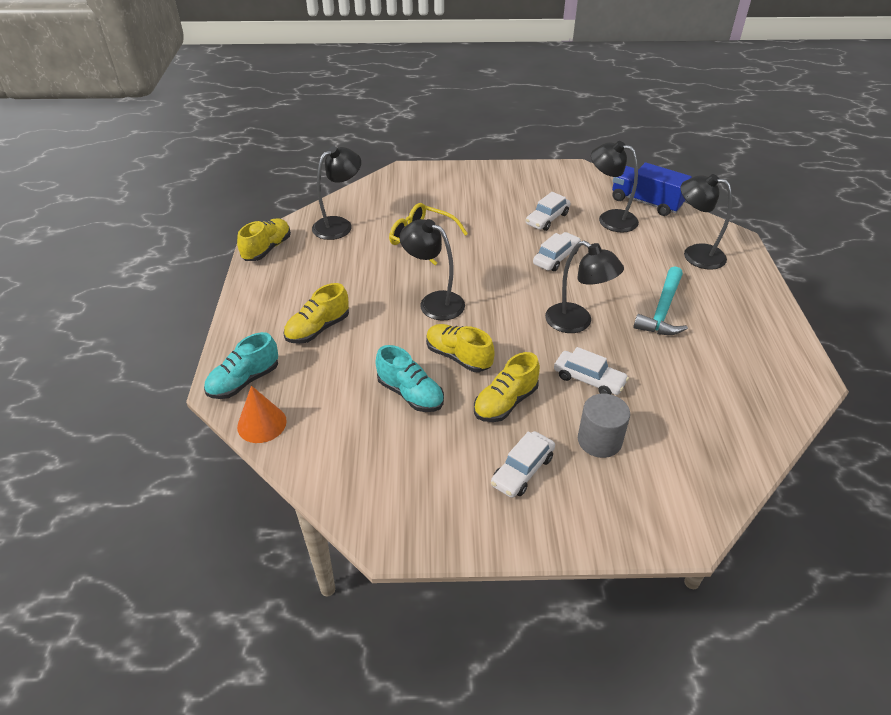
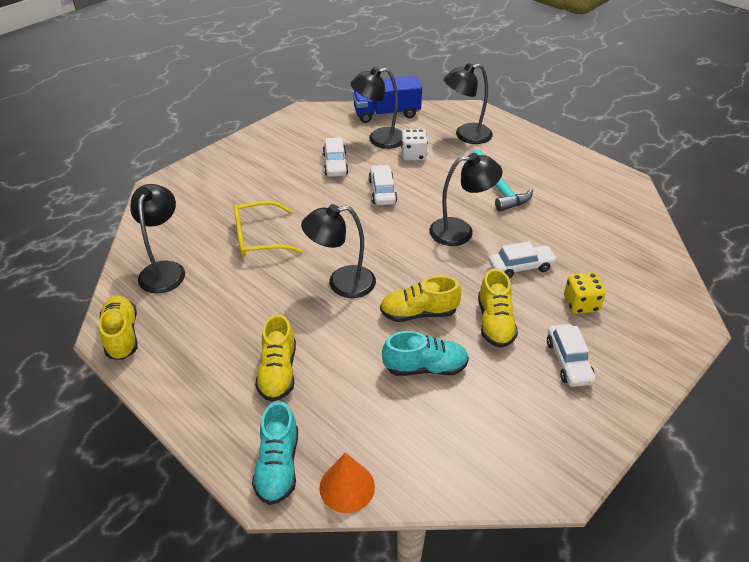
camera: 45 degrees left, 0 degrees up
grey cylinder [578,394,630,458] -> yellow dice [564,272,606,314]
none -> white dice [401,129,428,161]

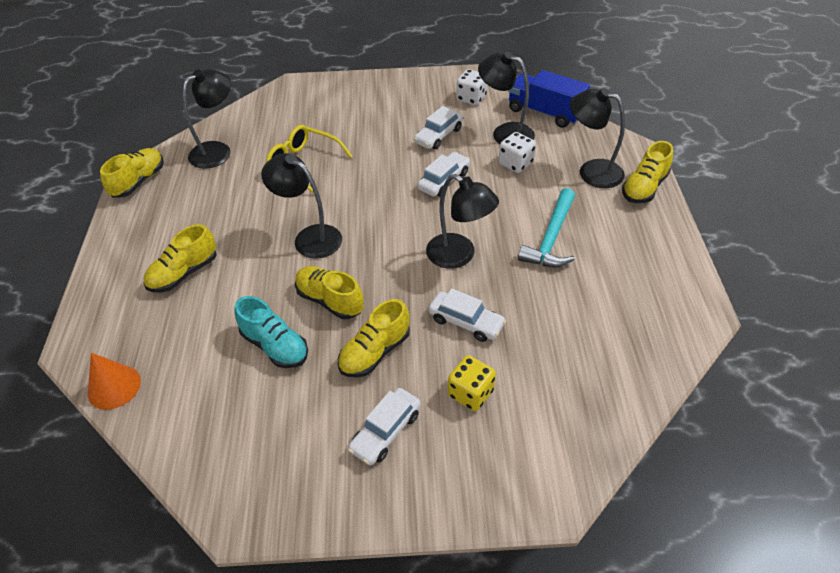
camera: 45 degrees right, 5 degrees up
turquoise shoe [252,401,298,505] -> none
none -> white dice [456,69,487,105]
none -> yellow shoe [622,141,673,203]

